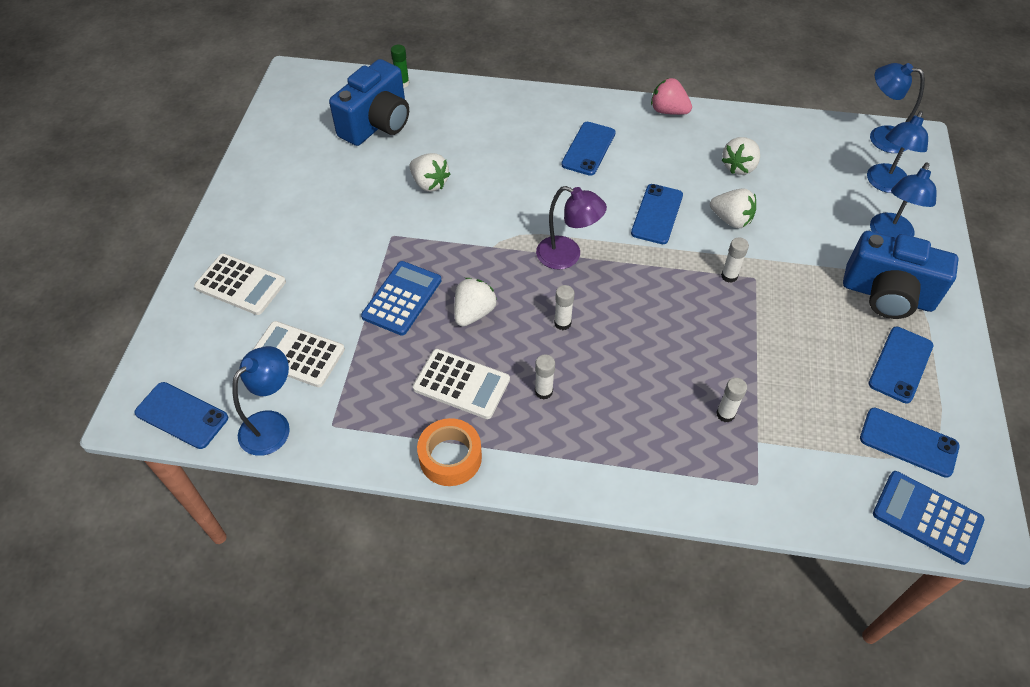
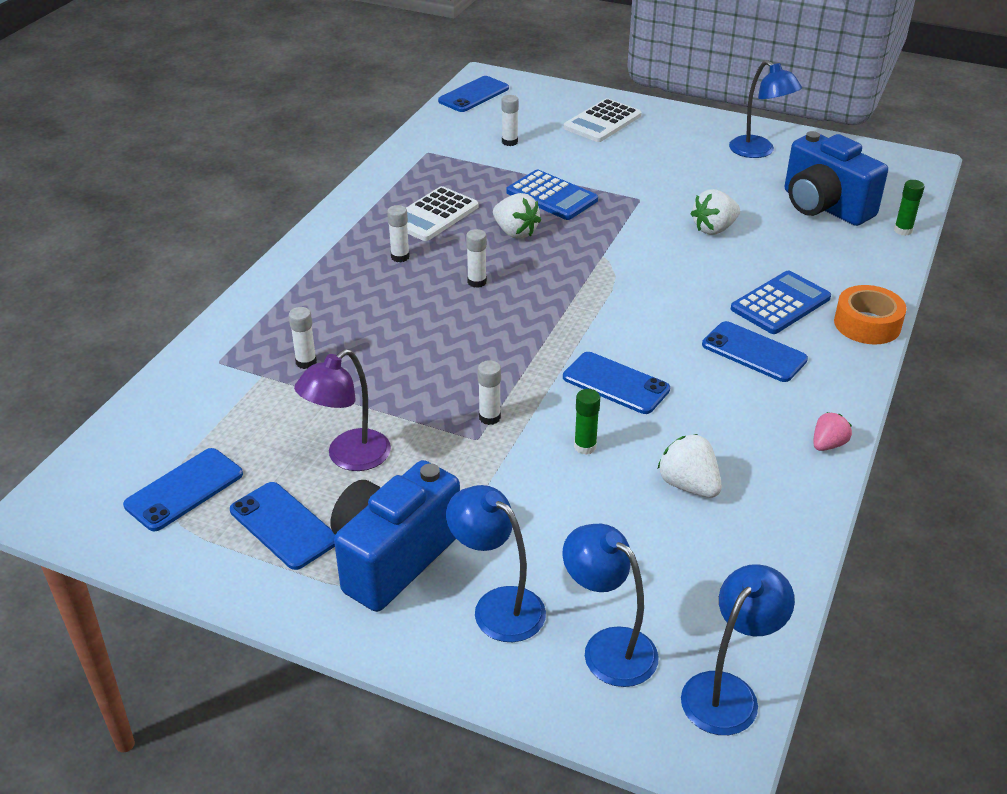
camera: 105 degrees right, 15 degrees down
blue lamp [232,346,290,456] -> blue lamp moved to [729,60,802,158]
white calculator [253,321,345,387] -> white glue stick [502,95,519,146]
orange tape [417,418,482,486] -> orange tape moved to [834,285,907,344]
purple lamp [536,186,607,269] -> purple lamp moved to [294,349,391,471]
pink strawberry [651,78,692,115] -> pink strawberry [813,412,852,451], size x0.65
white strawberry [710,188,756,229] -> green glue stick [574,389,600,455]
blue calculator [873,471,985,565] -> blue calculator moved to [731,270,831,334]

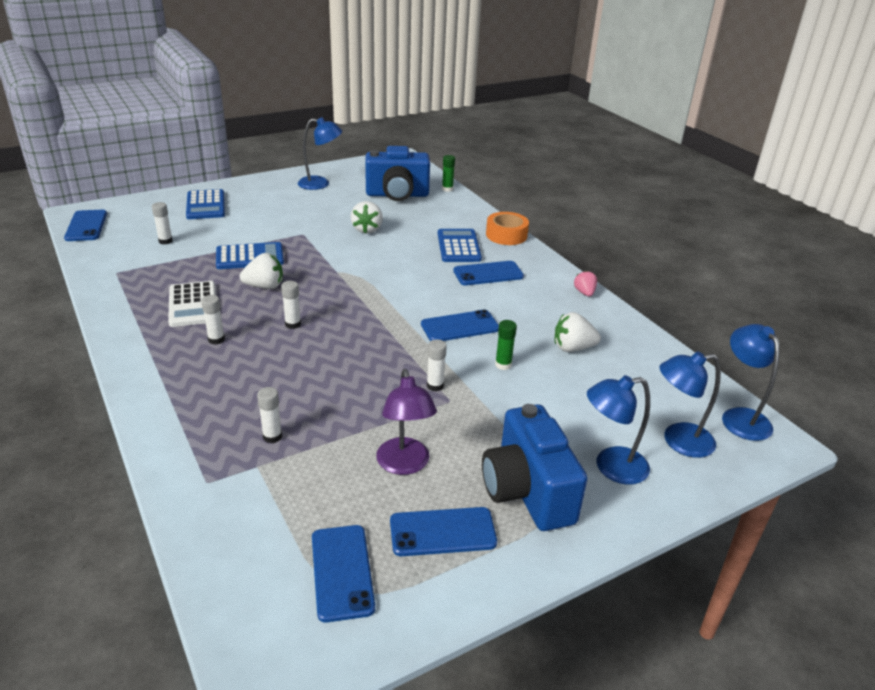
camera: 55 degrees left, 5 degrees down
white calculator [564,98,642,142] -> blue calculator [186,189,225,219]

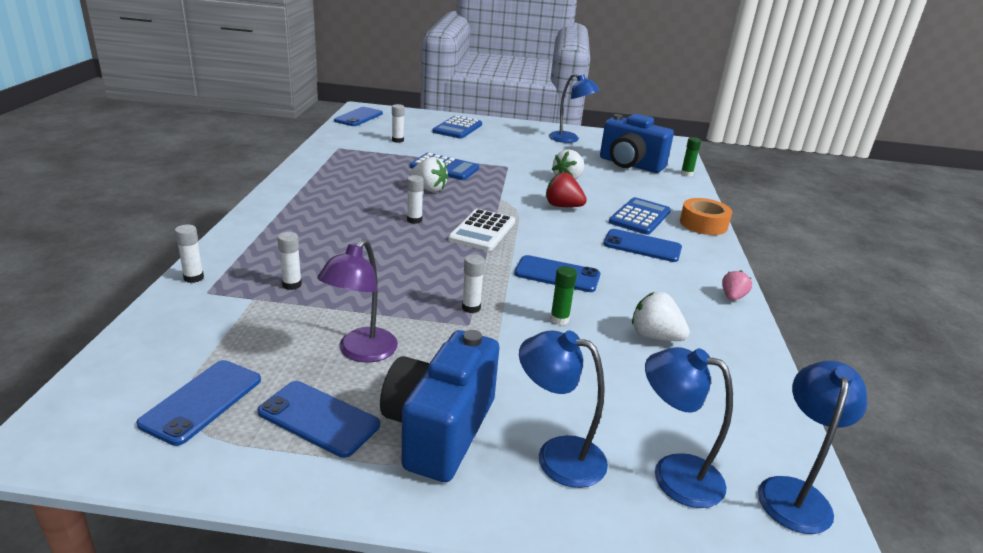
camera: 35 degrees right, 5 degrees down
white calculator [168,281,216,327] -> white calculator moved to [448,209,515,251]
white glue stick [201,295,225,345] -> white glue stick moved to [175,224,204,283]
none -> red strawberry [546,172,587,207]

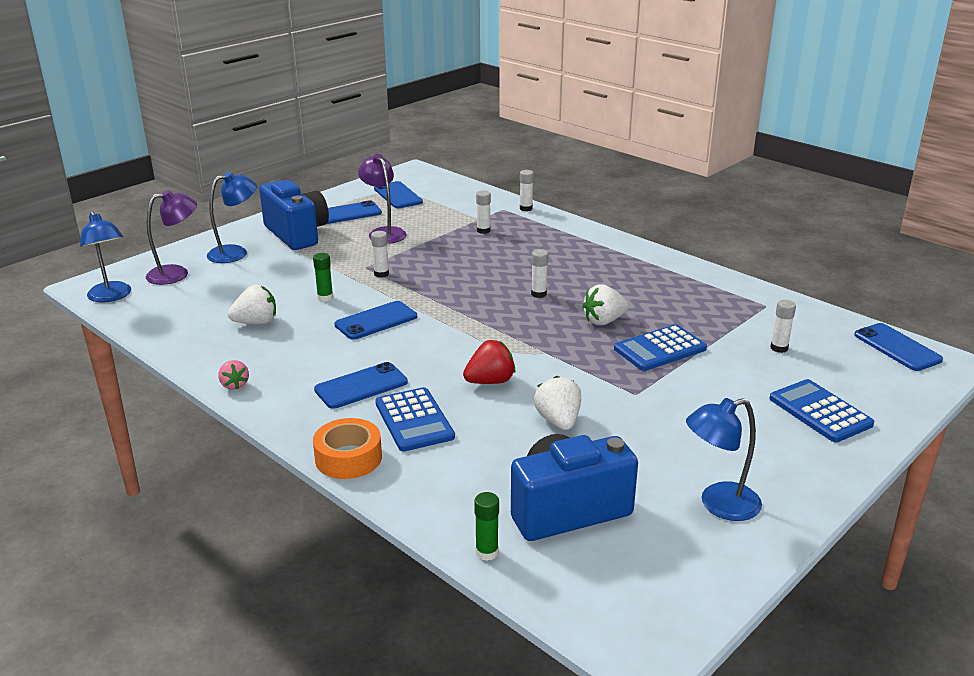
camera: 130 degrees right, 0 degrees up
white calculator [448,209,515,251] -> none
blue lamp [645,347,733,508] -> purple lamp [146,190,197,285]

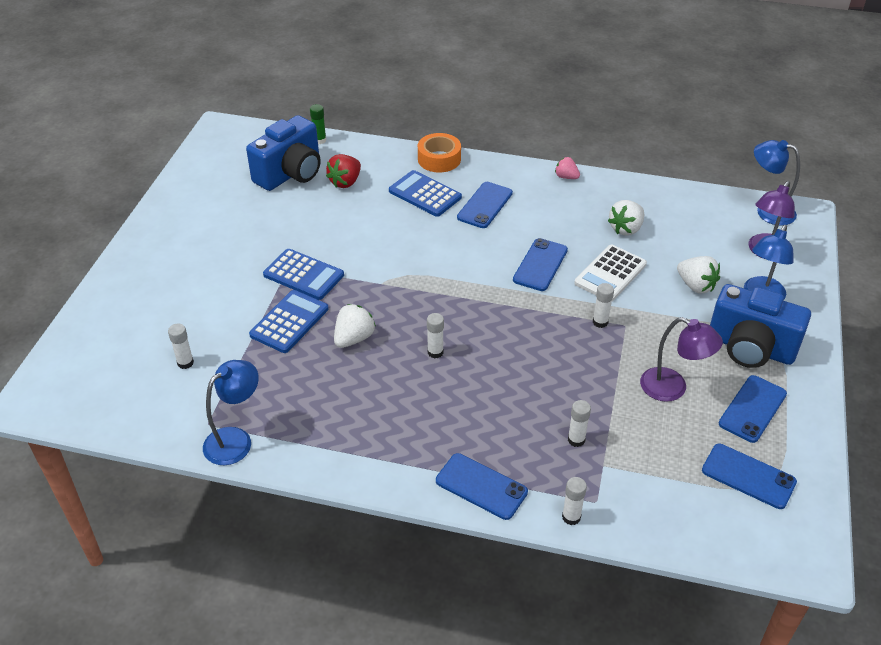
camera: 150 degrees right, 15 degrees up
green glue stick [313,253,333,301] -> white calculator [574,245,647,301]
red strawberry [463,340,516,384] -> red strawberry moved to [326,154,361,188]
white strawberry [534,376,581,430] -> white strawberry moved to [677,256,720,293]
blue lamp [686,398,762,521] -> blue lamp moved to [203,360,259,465]
blue calculator [769,379,874,442] -> blue calculator moved to [263,249,344,300]
blue phone [854,323,943,371] -> blue phone moved to [436,453,528,520]

